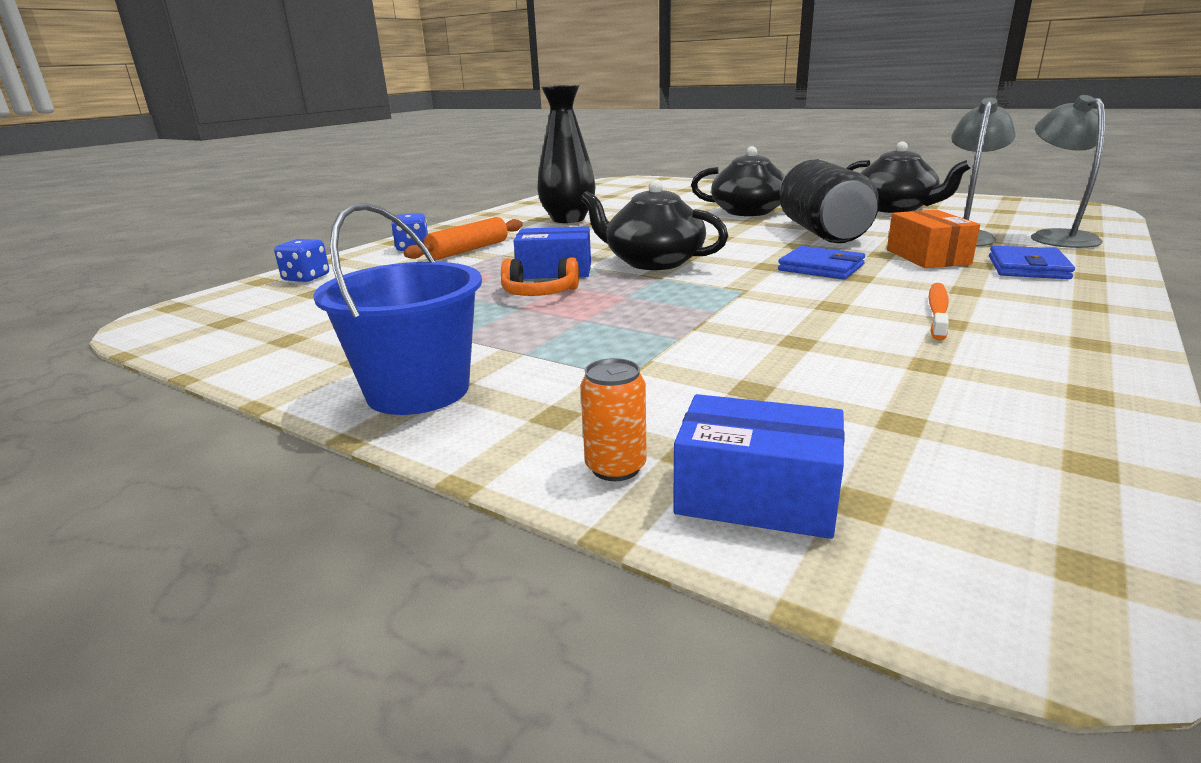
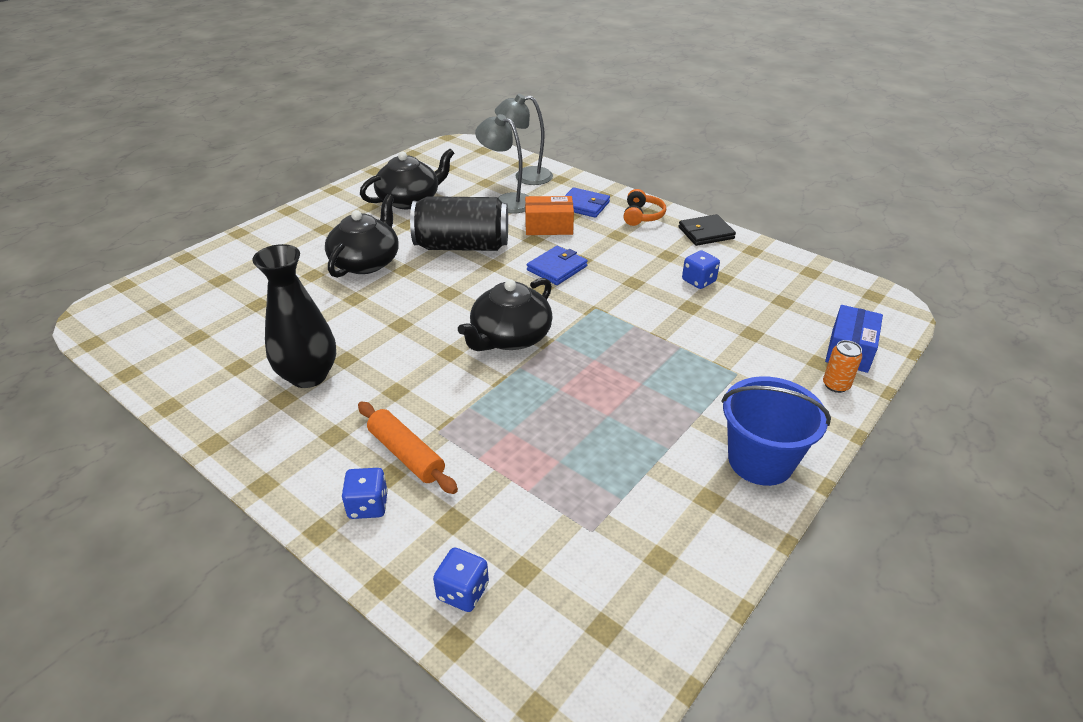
camera: 85 degrees left, 15 degrees up
orange headphones [501,257,579,296] -> orange headphones moved to [623,189,666,226]
blue box [514,226,591,279] -> none
orange toothbrush [928,283,949,340] -> none
none -> black wallet [678,214,736,246]
none -> blue dice [682,250,720,289]

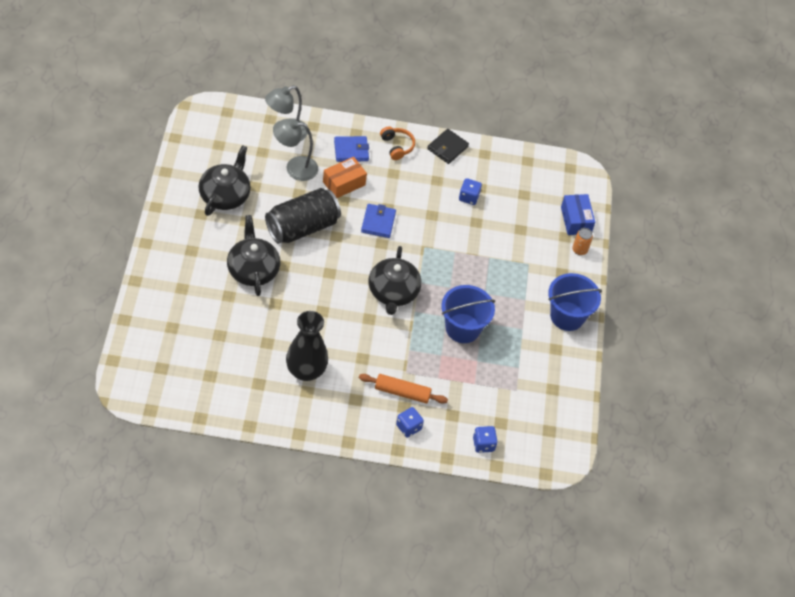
camera: 40 degrees left, 15 degrees up
none -> blue bucket [441,285,495,343]

